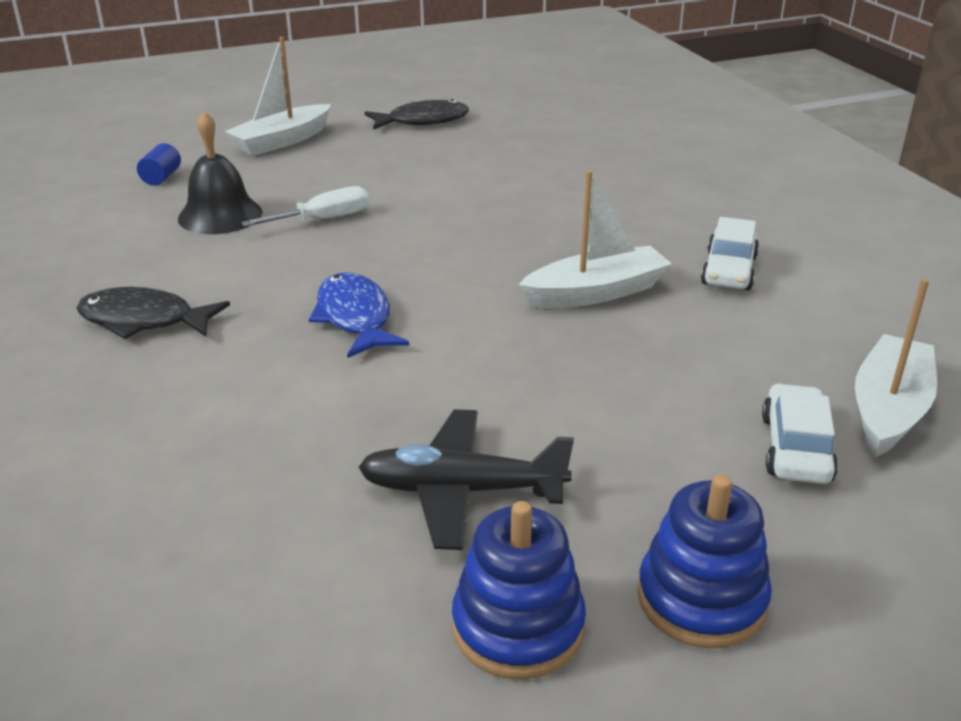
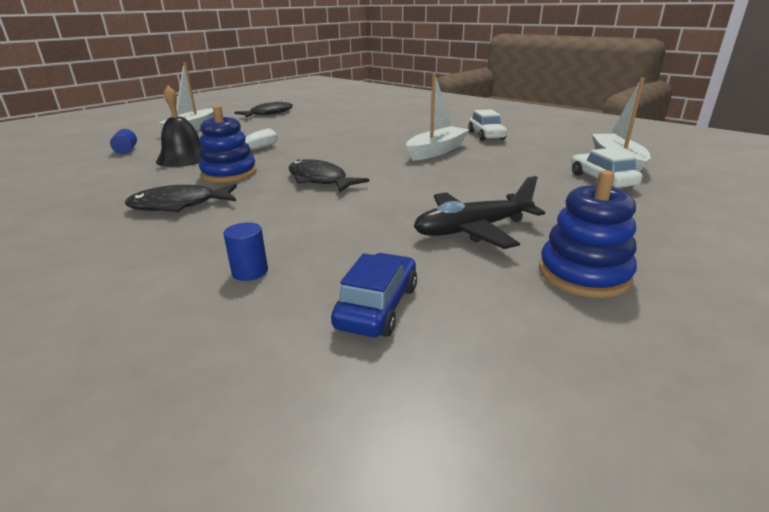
camera: 25 degrees left, 5 degrees down
blue fish [309,273,409,358] -> black fish [289,159,369,192]
blue stacking toy [637,475,772,648] -> blue stacking toy moved to [199,105,257,183]
none -> blue cylinder [223,222,268,281]
none -> blue car [331,253,417,337]

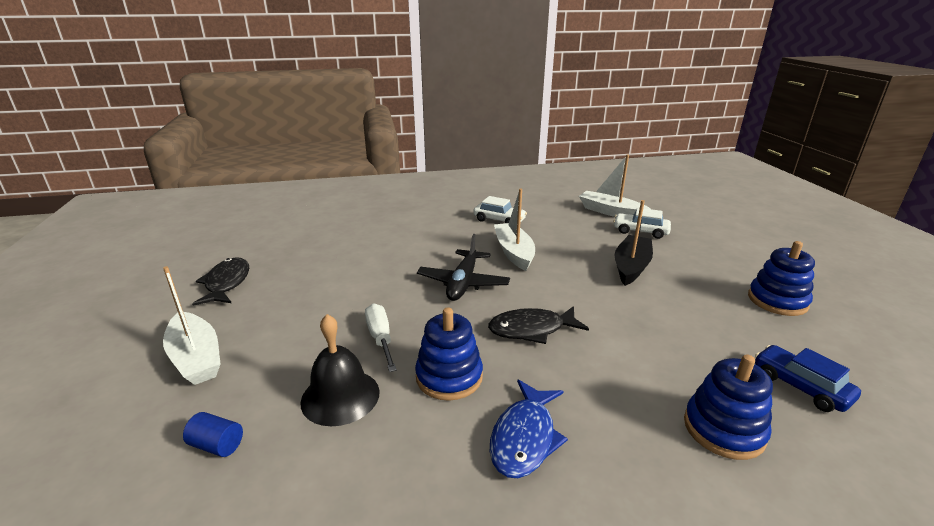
camera: 55 degrees left, 0 degrees up
black fish [125,184,237,212] -> blue fish [490,379,568,478]
blue cylinder [223,222,268,281] -> blue stacking toy [684,354,773,460]
black plane [414,176,545,249] -> black plane moved to [417,234,510,301]
none -> black boat [615,200,653,286]

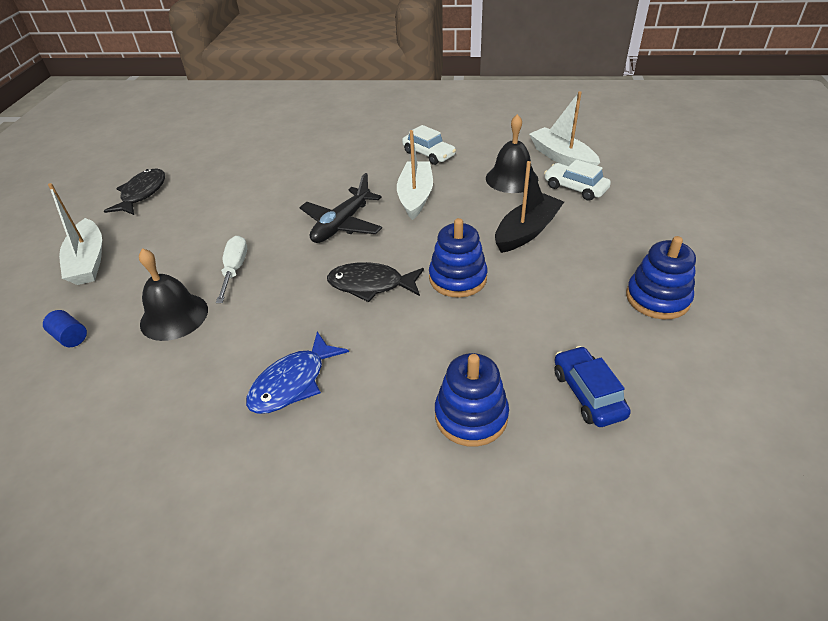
camera: 20 degrees right, 15 degrees up
blue stacking toy [415,307,483,401] -> blue stacking toy moved to [429,218,488,298]
none -> black bell [486,114,538,193]

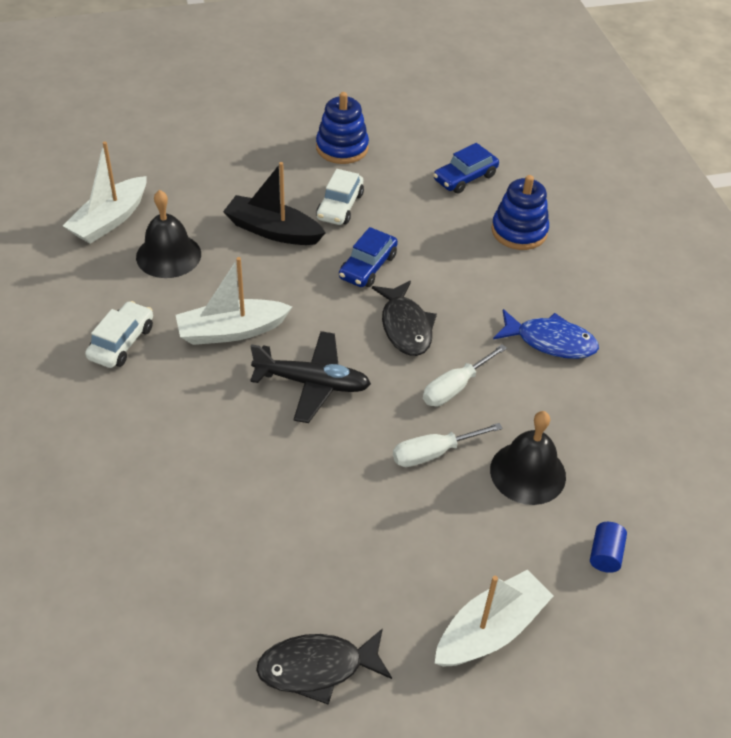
camera: 115 degrees left, 5 degrees up
blue stacking toy [429,218,488,298] -> blue car [339,227,398,287]
white car [544,159,611,201] -> white car moved to [316,169,364,225]
none -> white screwdriver [423,344,507,406]

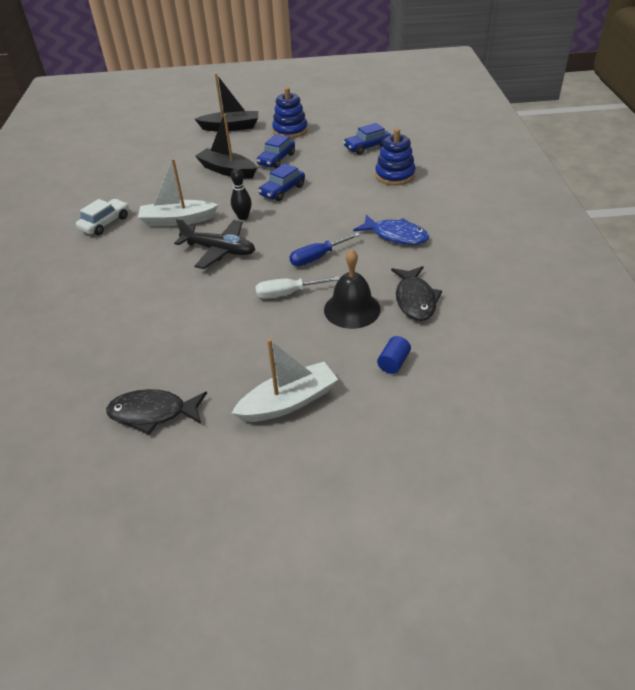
camera: 15 degrees right, 5 degrees down
white boat [63,141,147,244] -> none
black bell [136,190,201,278] -> none
white car [316,169,364,225] -> blue car [257,134,295,169]
black fish [372,281,437,356] -> black fish moved to [391,266,442,321]
white screwdriver [423,344,507,406] -> blue screwdriver [289,233,360,266]
none -> black boat [195,73,258,131]
none -> black bowling pin [231,168,252,220]

